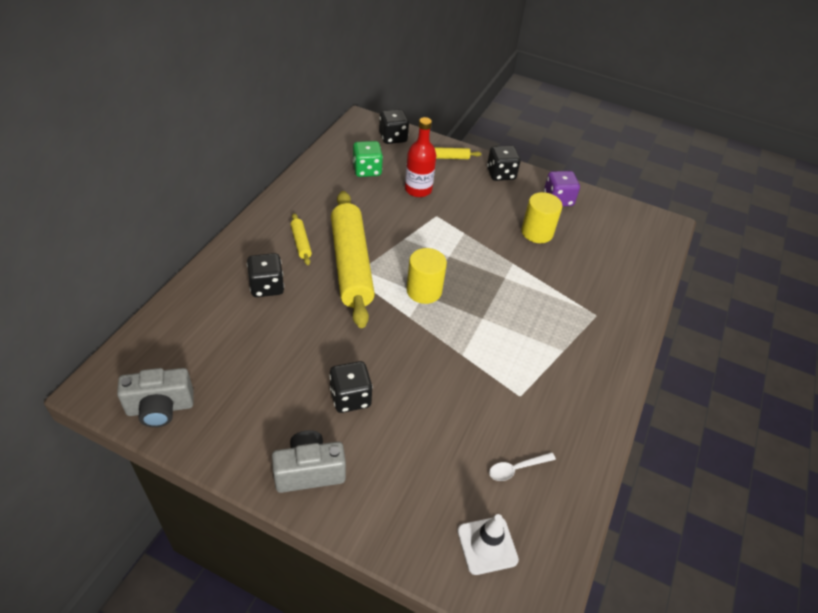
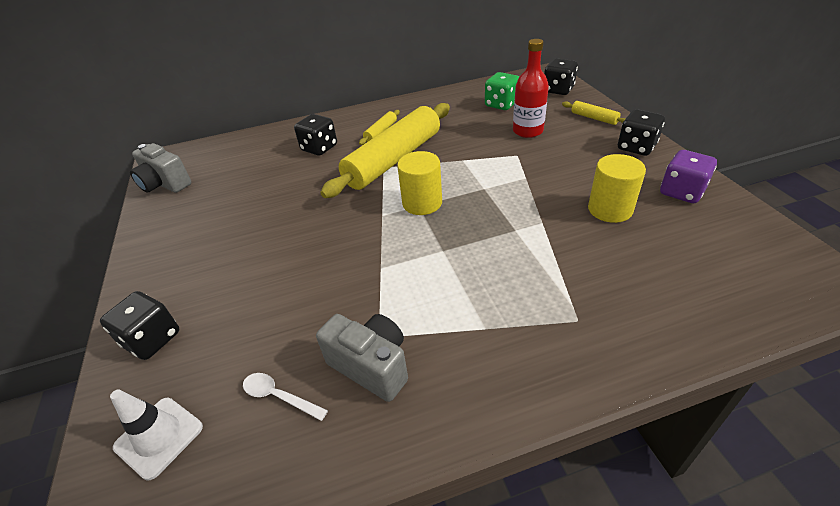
camera: 55 degrees right, 5 degrees down
grey camera [272,430,346,493] -> grey camera moved to [316,314,408,402]
black dice [329,361,373,413] -> black dice moved to [100,291,179,360]

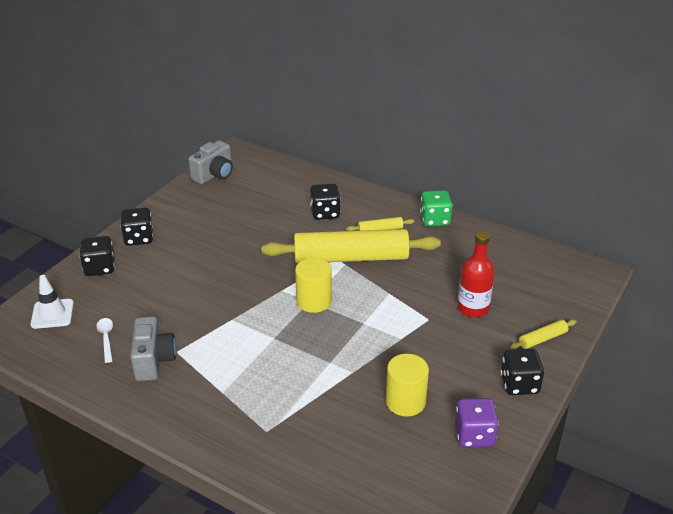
camera: 45 degrees right, 5 degrees down
grey camera [130,143,191,193] -> grey camera turned 135 degrees counterclockwise [189,140,233,184]
green dice [485,72,519,110] -> green dice moved to [420,190,453,227]
black dice [544,58,578,95] -> black dice moved to [120,207,153,246]
yellow rolling pin [562,101,626,125] -> yellow rolling pin turned 60 degrees clockwise [510,319,577,349]

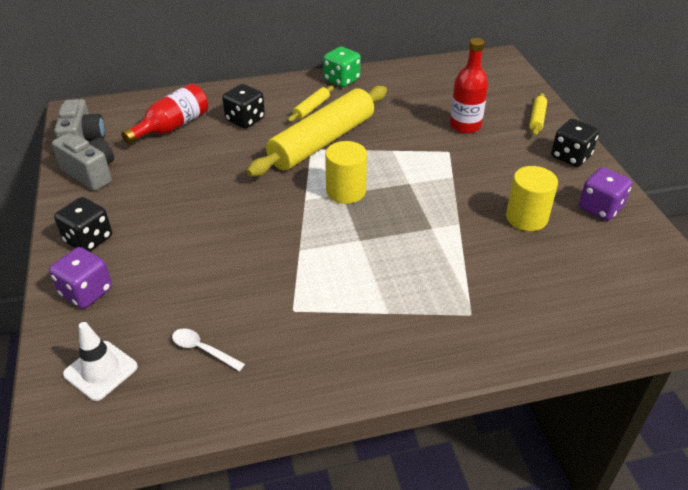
camera: 45 degrees left, 5 degrees up
black dice [79,236,115,276] -> purple dice [49,247,112,309]
grey camera [130,316,176,381] -> grey camera moved to [52,133,114,191]
none -> red bottle [121,83,208,144]

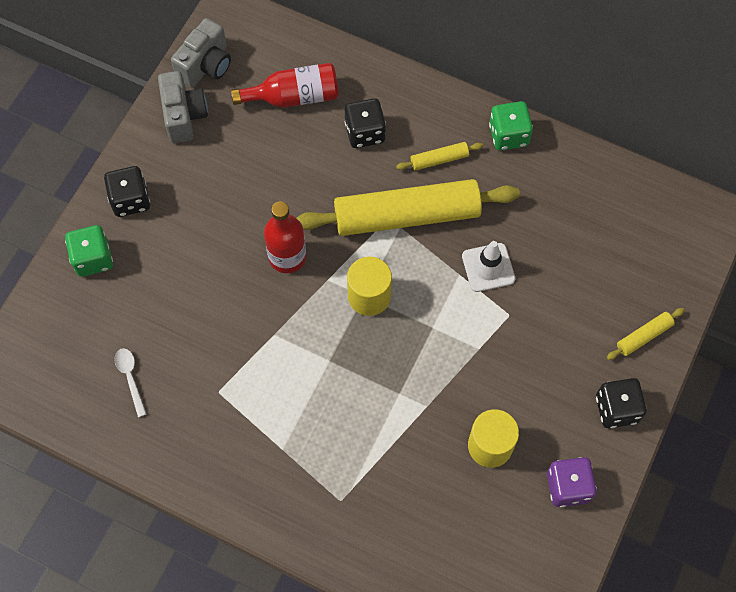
camera: 40 degrees right, 25 degrees up
purple dice [49,247,112,309] -> green dice [65,225,113,277]
white traffic cone [63,322,138,401] -> white traffic cone moved to [462,241,515,292]
red bottle [450,38,488,134] -> red bottle moved to [264,201,306,273]

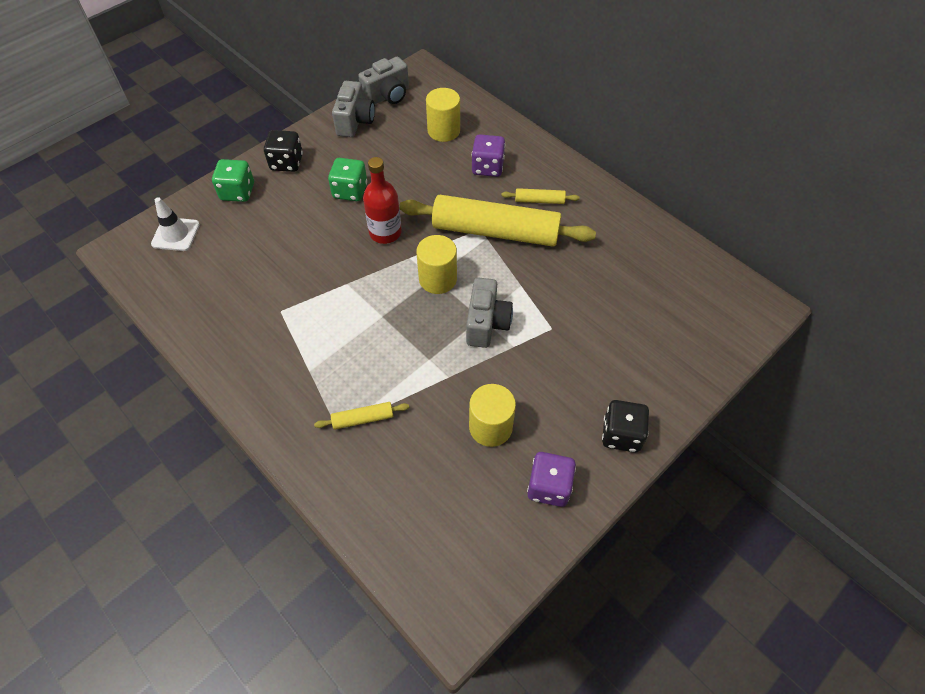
camera: 20 degrees right, 10 degrees down
white spoon [114,348,146,417] -> none
red bottle [231,63,339,108] -> yellow cylinder [426,88,460,142]
black dice [345,98,386,148] -> purple dice [472,134,505,177]
white traffic cone [462,241,515,292] -> white traffic cone moved to [151,197,200,251]
green dice [489,101,533,150] -> green dice moved to [328,158,367,201]
yellow rolling pin [606,308,685,360] -> yellow rolling pin moved to [314,402,409,430]
none -> grey camera [466,277,513,348]

